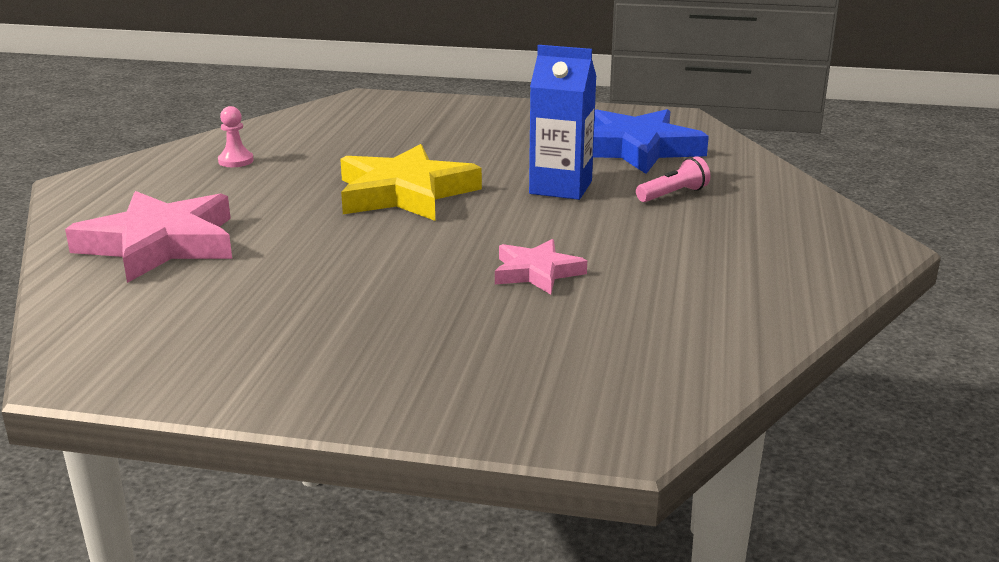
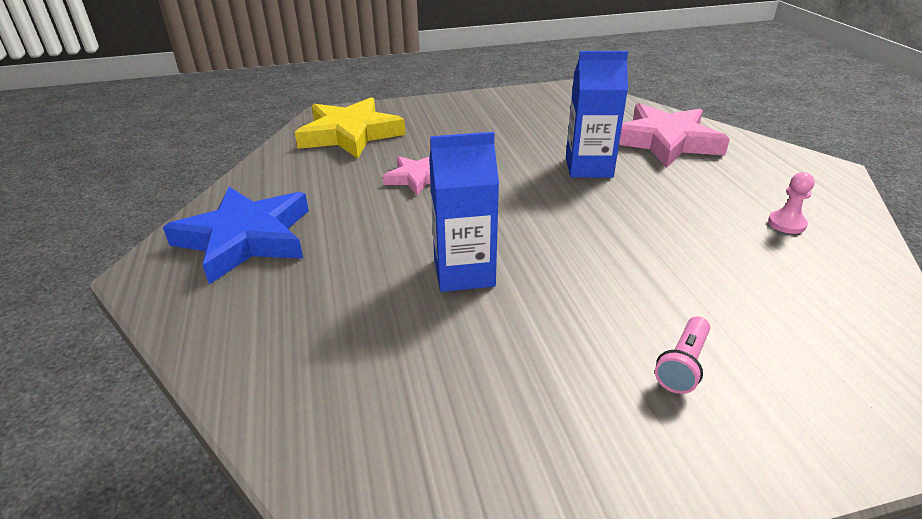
camera: 155 degrees right, 10 degrees up
yellow star [340,144,482,221] -> yellow star moved to [295,97,406,159]
blue star [593,109,709,174] -> blue star moved to [163,187,309,284]
pink flashlight [636,156,711,202] -> pink flashlight moved to [655,316,710,394]
none -> blue carton [566,51,628,178]

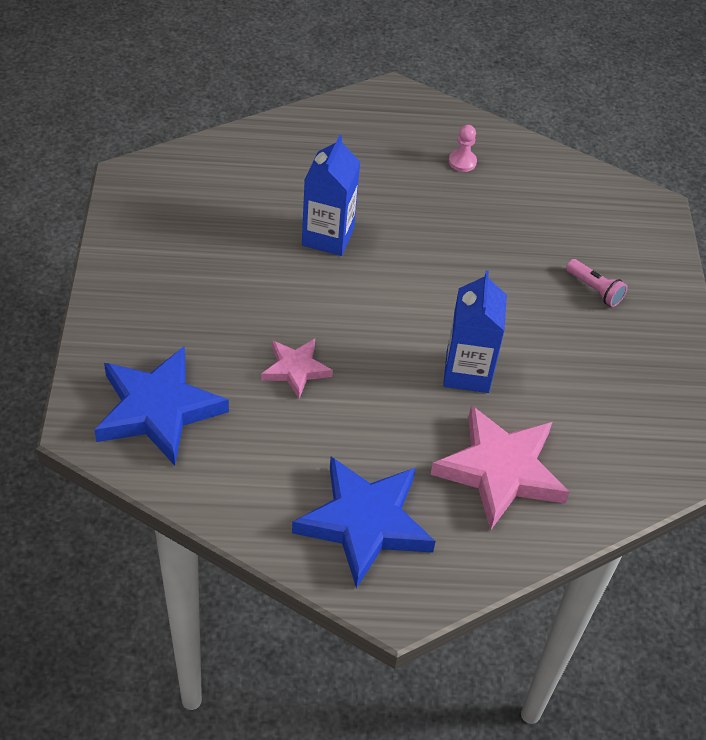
camera: 80 degrees left, 15 degrees up
yellow star [295,97,406,159] -> blue star [94,346,229,466]
pink star [619,103,730,168] -> pink star moved to [430,405,569,531]

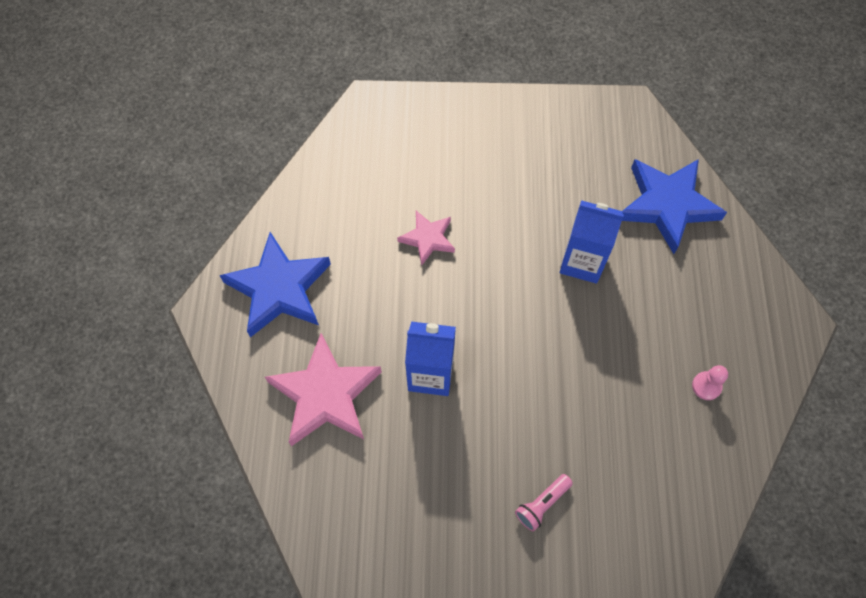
camera: 95 degrees right, 15 degrees up
blue star [94,346,229,466] -> blue star moved to [622,159,727,254]

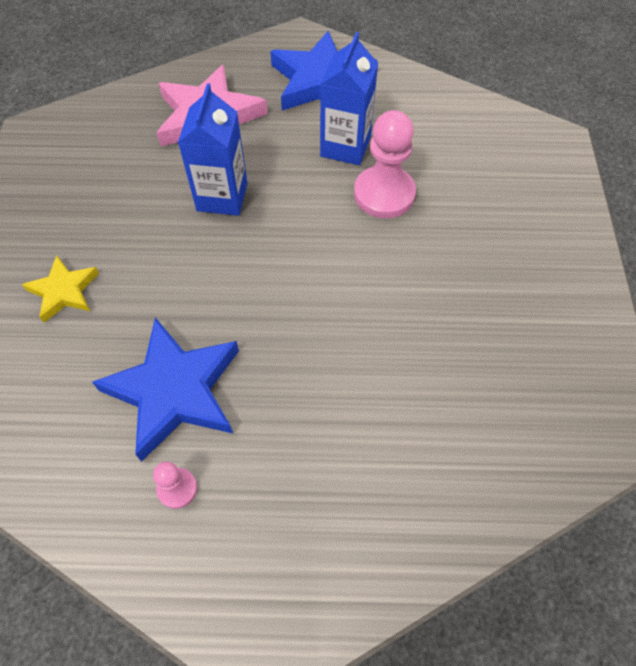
camera: 90 degrees right, 5 degrees down
pink star [397,211,455,266] -> pink pawn [354,110,416,218]
pink flashlight [515,474,573,532] -> yellow star [22,255,99,323]
blue carton [560,200,624,284] -> blue carton moved to [320,32,378,165]
blue star [622,159,727,254] -> blue star moved to [92,317,239,462]

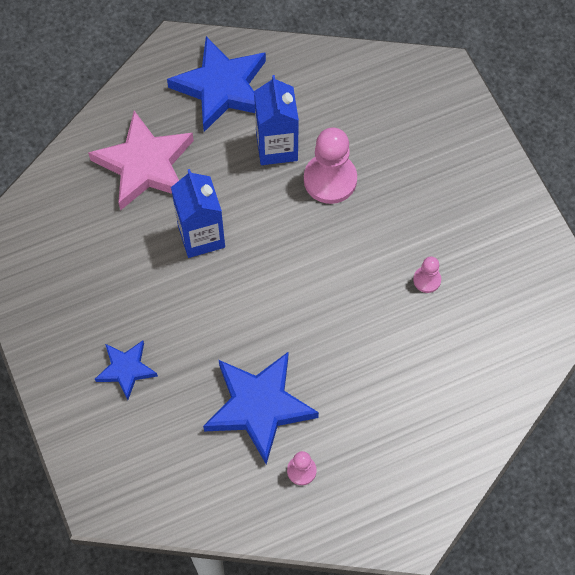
camera: 25 degrees left, 5 degrees up
yellow star [22,255,99,323] -> blue star [95,341,158,400]
none -> pink pawn [413,257,441,293]

